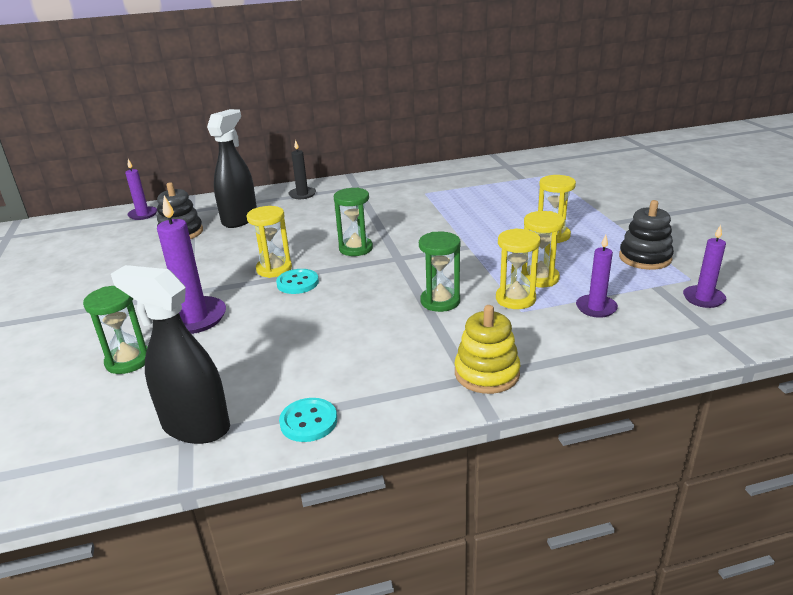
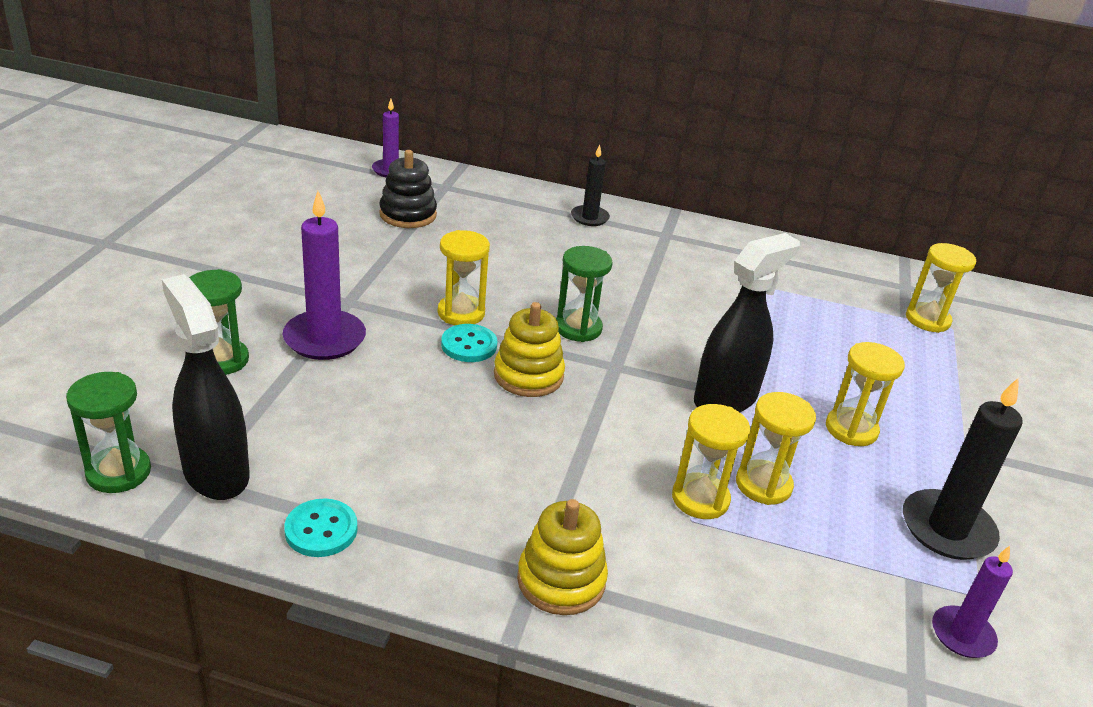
camera: 25 degrees right, 5 degrees up
black spray bottle [207,109,257,228] -> black spray bottle moved to [694,233,800,412]
green hourglass [419,232,460,312] -> green hourglass moved to [66,372,151,493]
purple candle [576,235,618,318] -> none
black stacking toy [619,200,674,270] -> black candle [903,377,1023,560]
none -> yellow stacking toy [494,302,565,397]
none -> yellow hourglass [906,243,976,333]

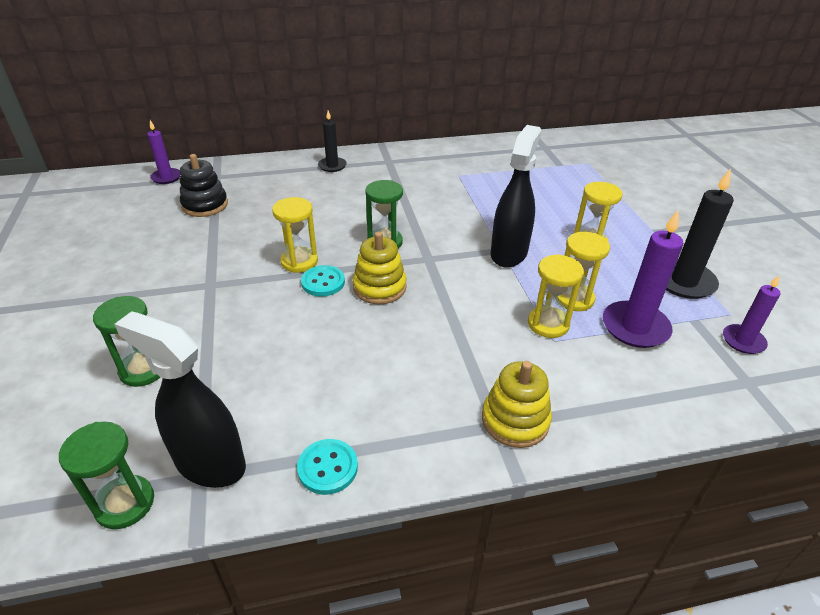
camera: 25 degrees left, 5 degrees up
purple candle [283,191,366,360] -> purple candle moved to [603,210,683,348]
yellow hourglass [906,243,976,333] -> none

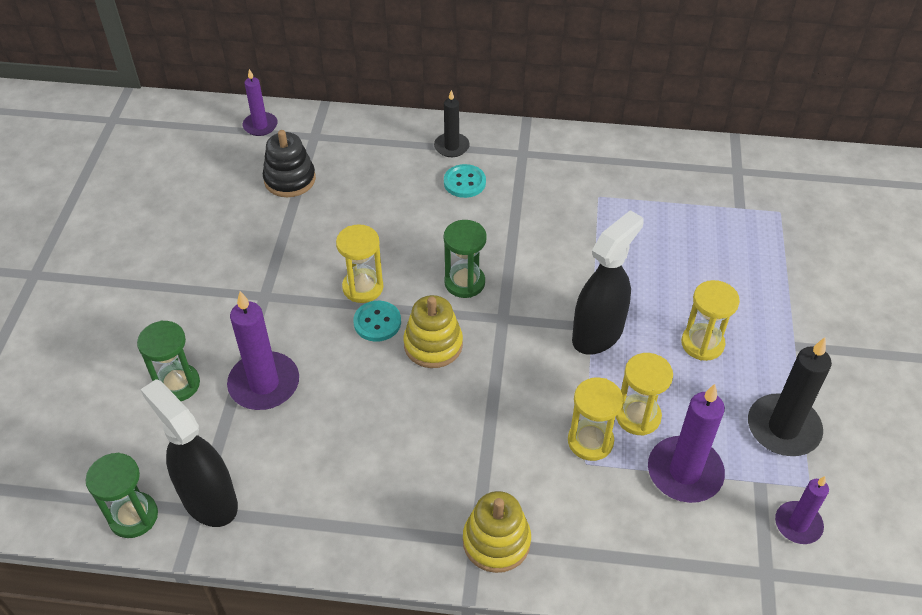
camera: 20 degrees right, 10 degrees up
turquoise button [297,439,358,495] -> turquoise button moved to [444,164,486,198]
none -> purple candle [227,291,299,410]

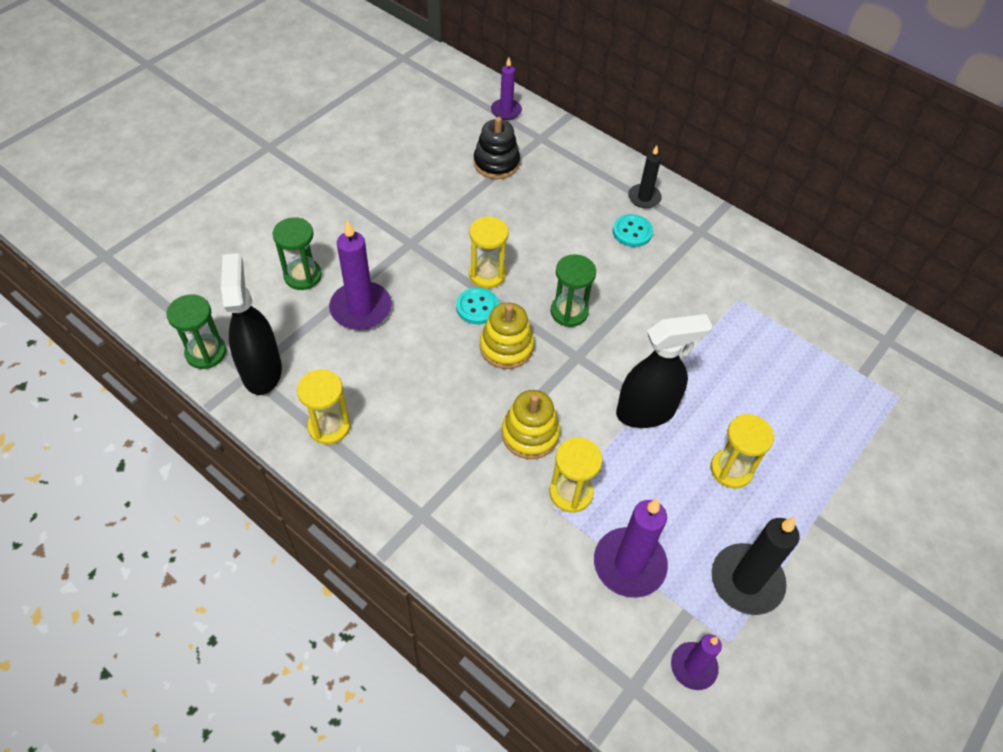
camera: 30 degrees right, 5 degrees up
yellow stacking toy [463,491,531,573] -> yellow stacking toy moved to [502,390,560,459]
yellow hourglass [616,353,673,436] -> yellow hourglass moved to [297,369,350,445]

